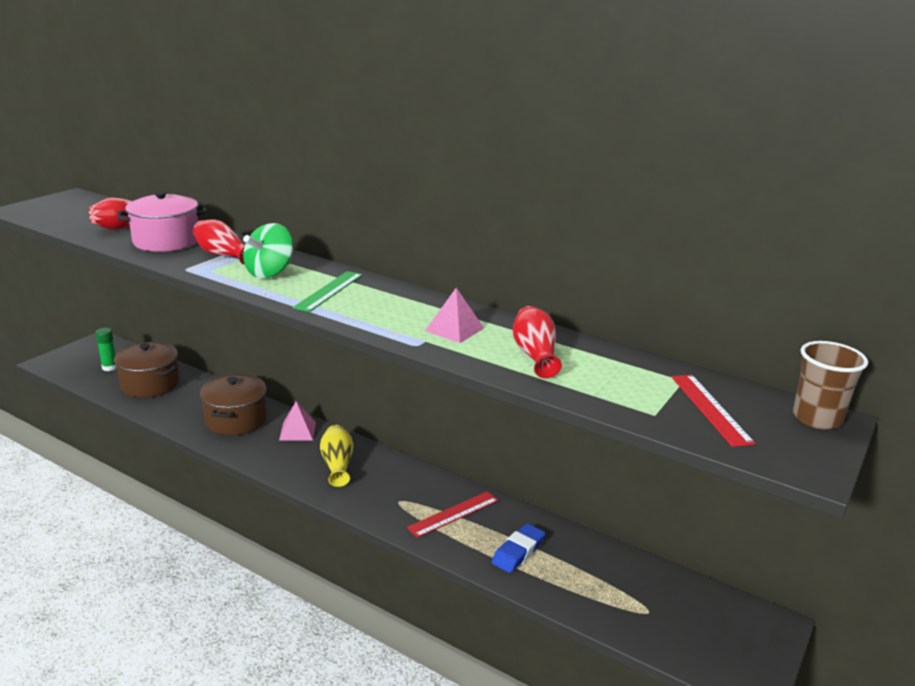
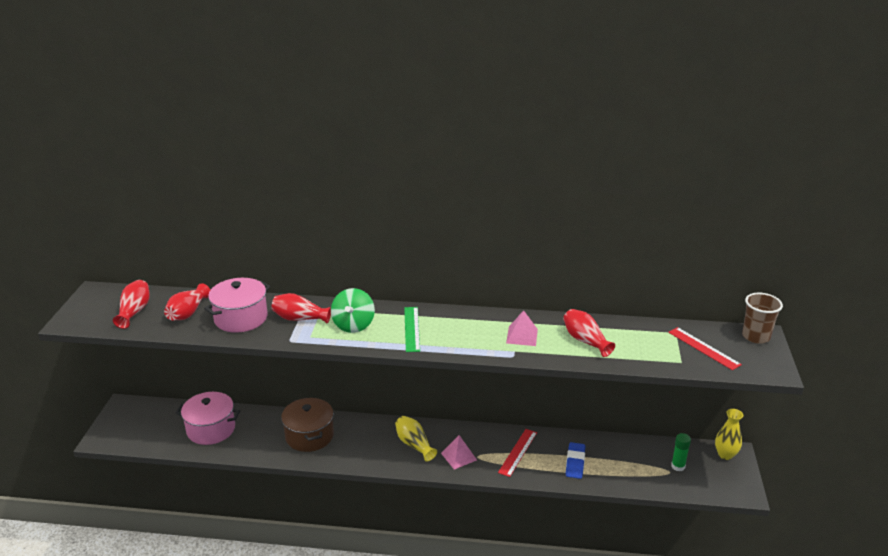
camera: 25 degrees left, 5 degrees up
green glue stick [95,328,117,371] -> green glue stick moved to [671,433,691,471]
brown pot [114,342,180,398] -> pink pot [176,392,240,445]
pink pyramid [279,401,316,440] -> pink pyramid moved to [441,435,477,469]
none -> red vase [113,280,150,329]
none -> yellow vase [715,409,743,460]

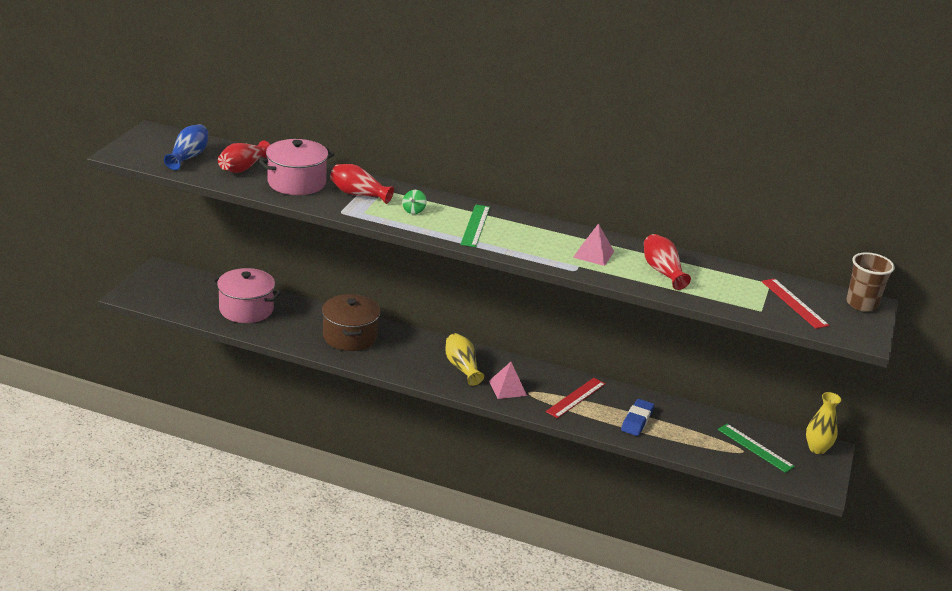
camera: 10 degrees right, 0 degrees up
red vase [113,280,150,329] -> blue vase [164,124,209,170]
green spinning top [331,288,375,333] -> green spinning top [402,190,427,214], size x0.51
green glue stick [671,433,691,471] -> green ruler [718,424,795,473]

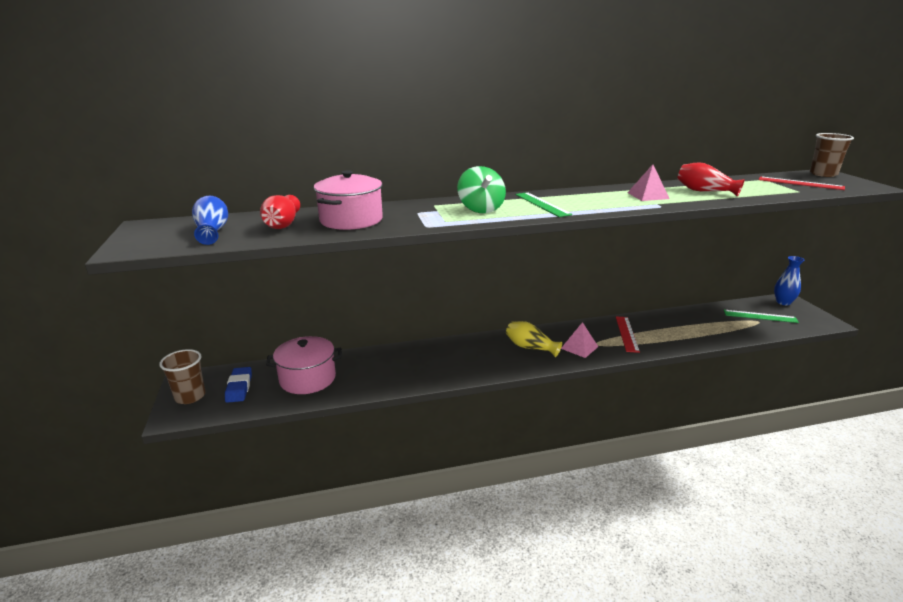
camera: 30 degrees left, 5 degrees down
brown pot [322,294,381,351] -> none
red vase [330,164,394,204] -> none
green spinning top [402,190,427,214] -> green spinning top [457,166,506,213], size x1.96
blue eraser [621,399,654,436] -> blue eraser moved to [225,367,252,403]
yellow vase [806,392,841,454] -> blue vase [774,256,804,305]
none -> brown cup [159,349,206,404]

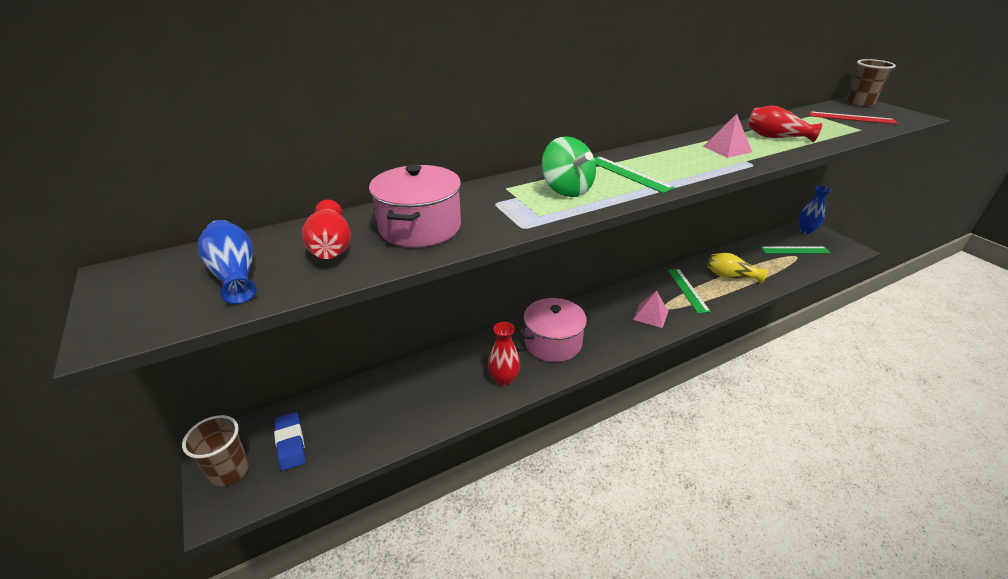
camera: 15 degrees left, 10 degrees up
pink pot [266,336,342,394] -> pink pot moved to [517,298,591,362]
yellow vase [506,321,562,357] -> yellow vase moved to [707,253,768,284]
red ruler [616,317,640,353] -> green ruler [667,269,711,313]
none -> red vase [488,322,520,386]

